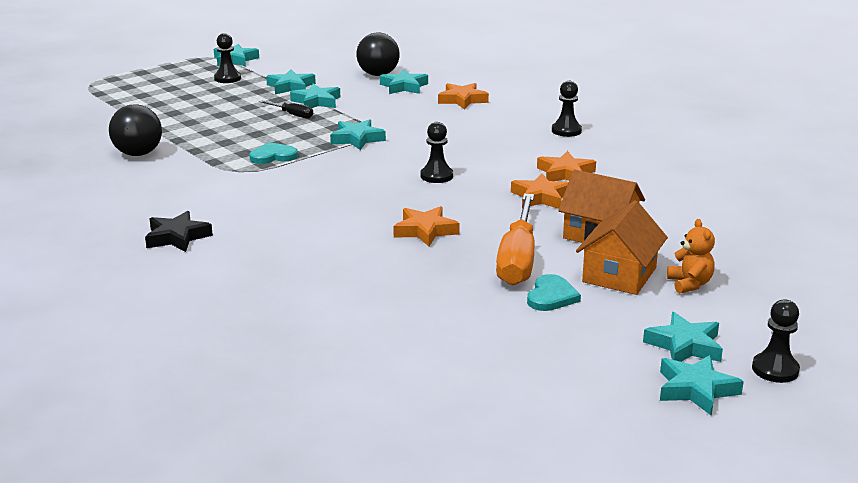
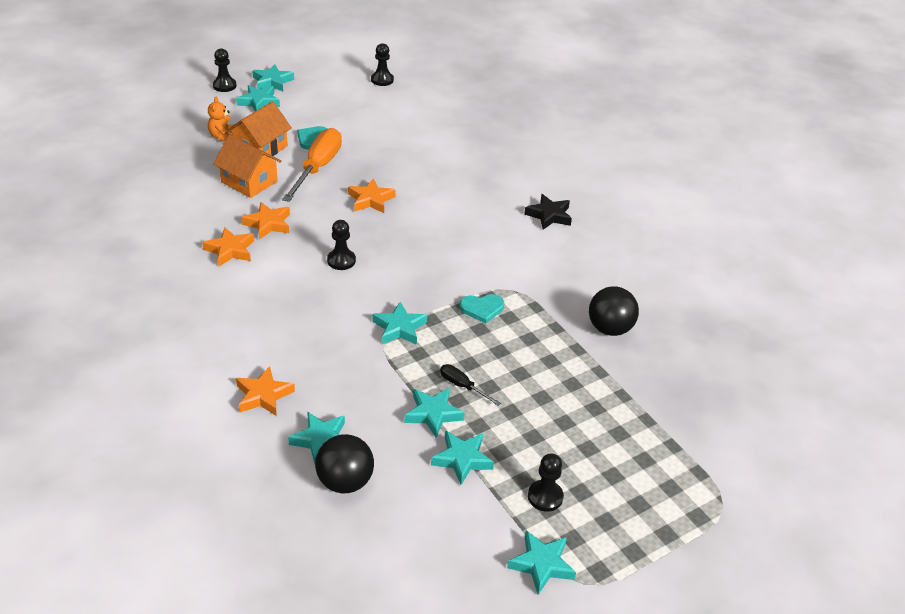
camera: 175 degrees left, 15 degrees up
black pawn [552,81,582,137] -> black pawn moved to [371,43,394,86]

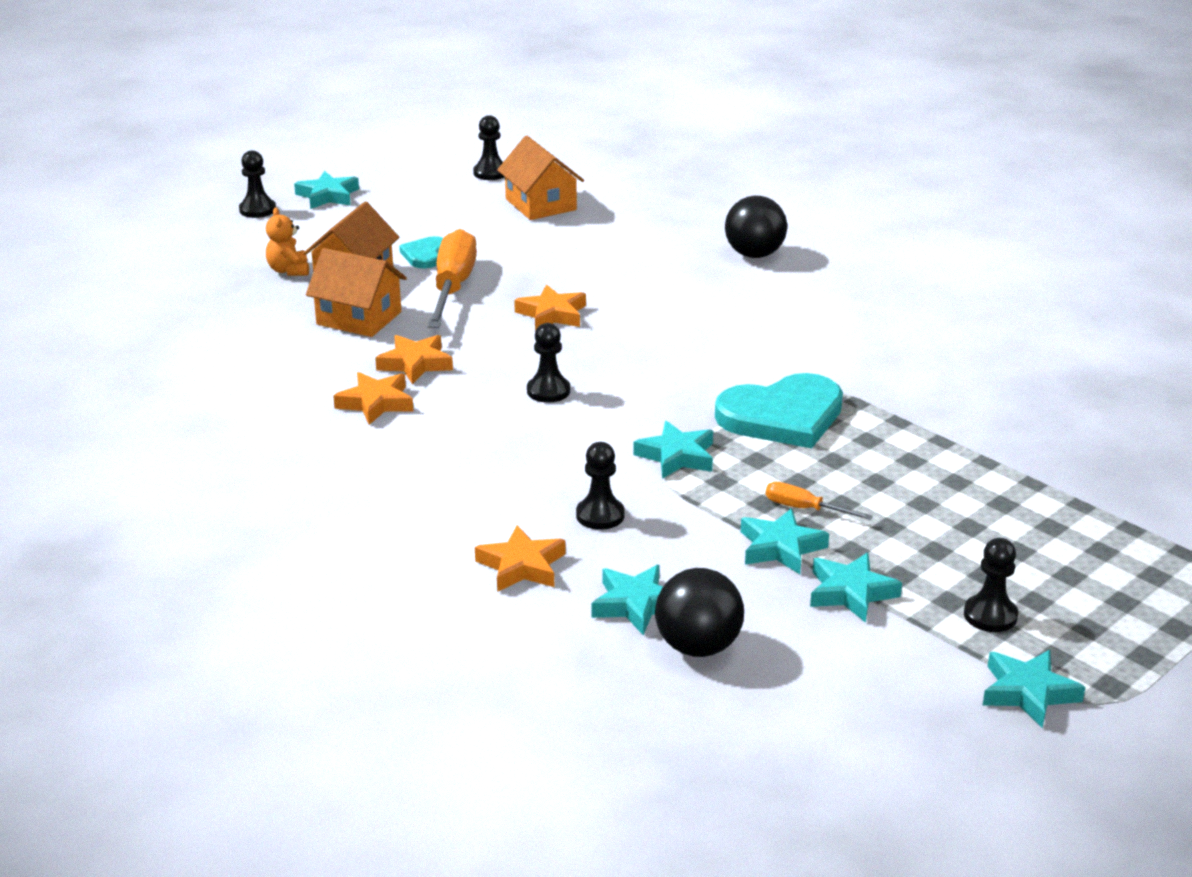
camera: 10 degrees left, 10 degrees down
turquoise star [236,85,280,111] -> none
black screwdriver [440,364,501,406] -> orange screwdriver [766,482,873,520]
turquoise heart [460,294,504,324] -> turquoise heart [715,373,843,448], size x1.98
black star [524,194,572,230] -> none
black ball [589,286,639,336] -> black ball moved to [725,196,787,258]
none -> orange house [497,136,584,220]
none -> black pawn [576,442,625,530]

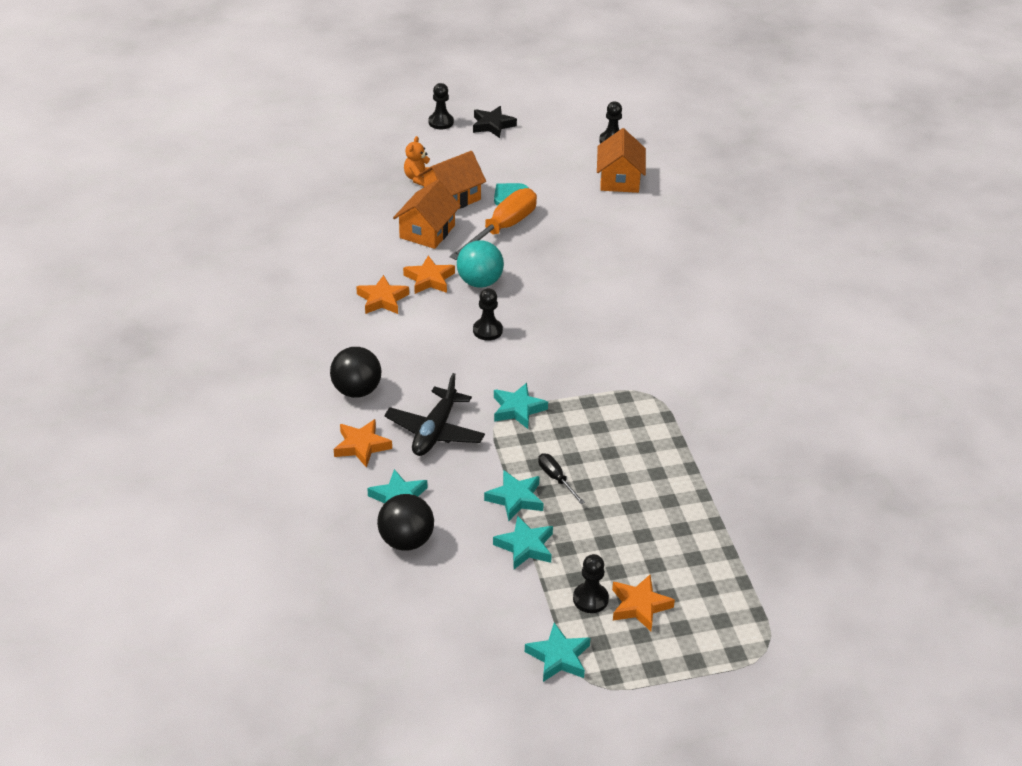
camera: 30 degrees right, 10 degrees up
turquoise star [294,171,359,209] -> black star [473,106,517,138]
orange house [306,248,407,337] -> orange house turned 60 degrees clockwise [393,180,461,249]
orange star [514,285,586,331] -> orange star moved to [612,575,675,631]
black pawn [576,442,625,530] -> black plane [384,373,485,456]
turquoise heart [715,373,843,448] -> none
black ball [725,196,787,258] -> black ball moved to [330,347,381,398]
orange screwdriver [766,482,873,520] -> black screwdriver [538,453,585,504]
none -> turquoise ball [457,240,504,288]

